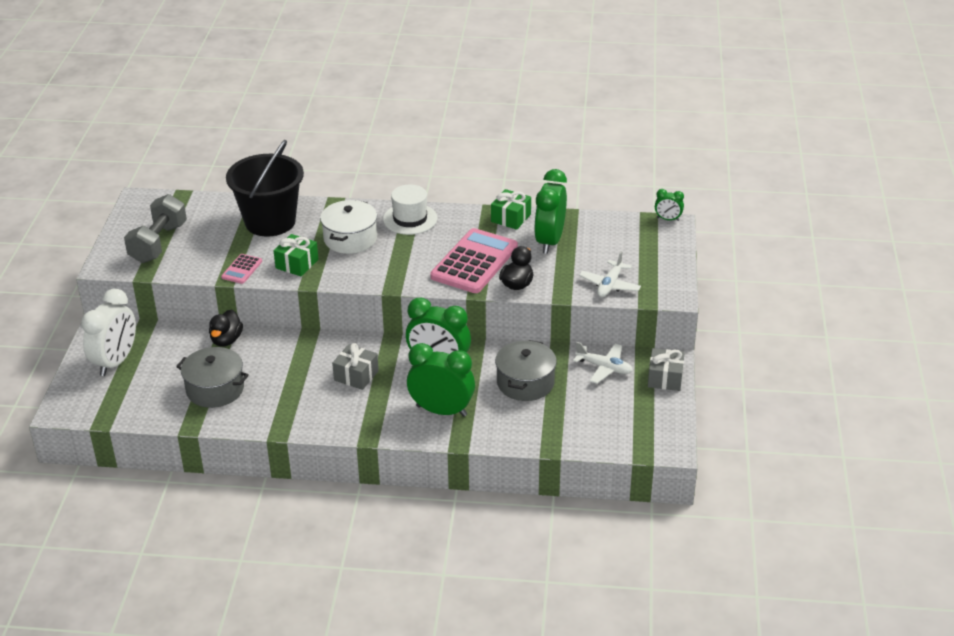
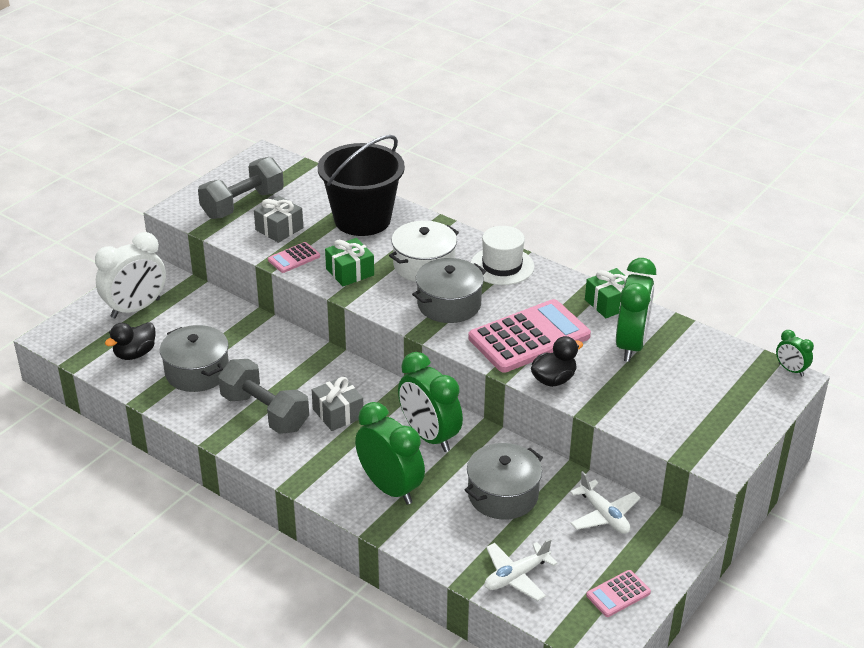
camera: 30 degrees right, 0 degrees up
black duck [209,310,243,347] -> black duck moved to [105,322,155,360]
green clock [534,169,567,254] -> green clock turned 150 degrees clockwise [616,258,656,362]
white plane [579,251,641,297] -> white plane moved to [485,539,558,601]
grey gift [648,348,685,391] -> grey gift moved to [254,196,303,243]
none -> grey dumbbell [218,359,309,434]
none -> grey pot [412,258,486,323]
none -> pink calculator [586,570,651,617]

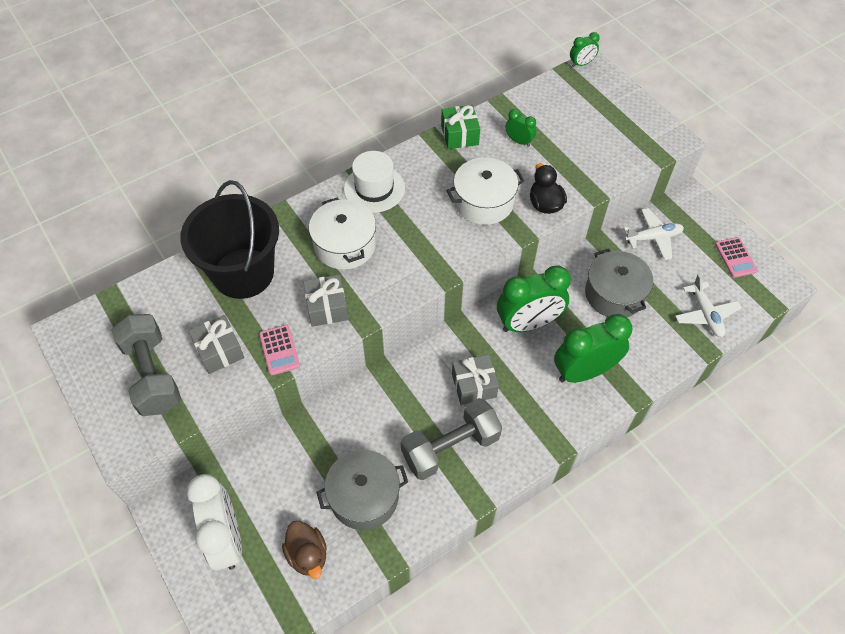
camera: 70 degrees left, 20 degrees up
black duck [105,322,155,360] -> brown duck [282,521,327,579]
green gift [325,238,374,286] -> grey gift [303,275,348,327]
grey pot [412,258,486,323] -> none
pink calculator [468,299,591,373] -> white pot [446,157,524,225]
green clock [616,258,656,362] -> green clock [506,109,536,147], size x0.48

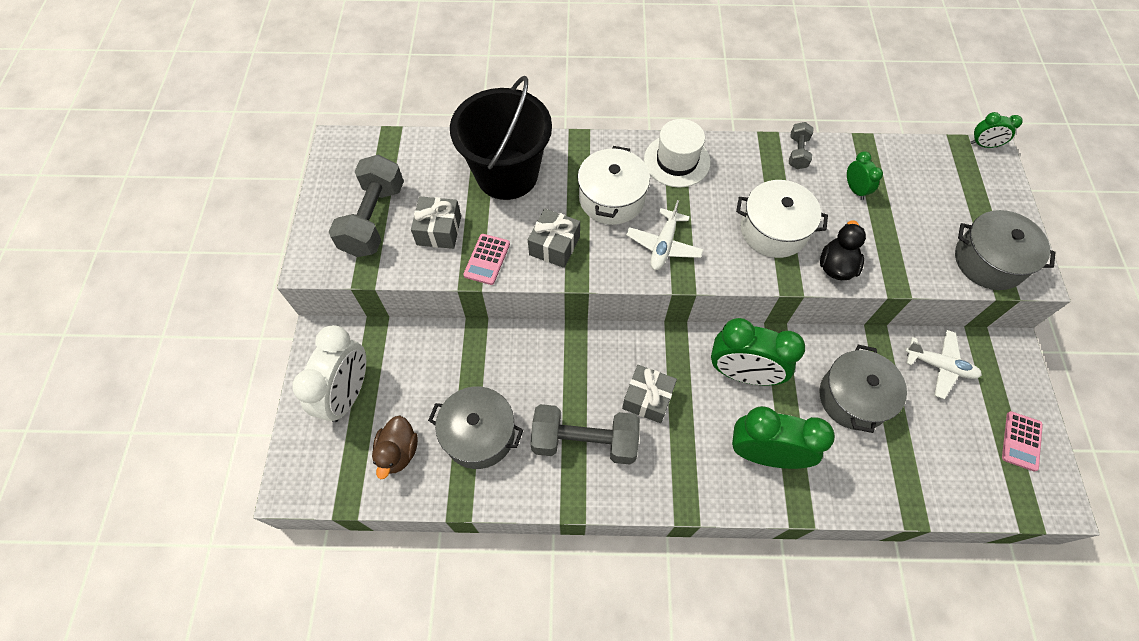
camera: 35 degrees right, 5 degrees up
green gift [441,105,480,149] -> grey dumbbell [789,122,813,169]
white plane [675,274,742,337] -> white plane moved to [626,200,704,270]
none -> grey pot [955,210,1055,290]

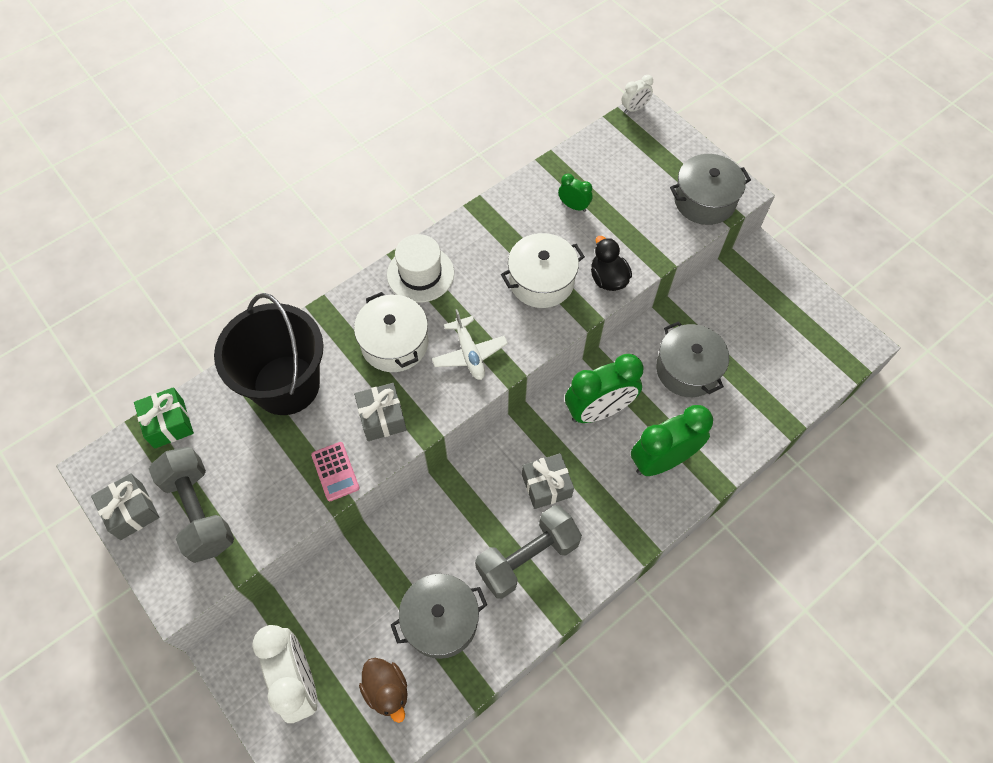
camera: 40 degrees left, 0 degrees up
grey gift [411,197,461,249] -> grey gift moved to [91,473,160,540]
grey dumbbell [789,122,813,169] -> none
white plane [905,330,982,399] -> none
green clock [971,112,1023,148] -> white clock [621,75,653,113]
pink calculator [1002,411,1043,472] -> none
none -> green gift [134,387,194,449]

